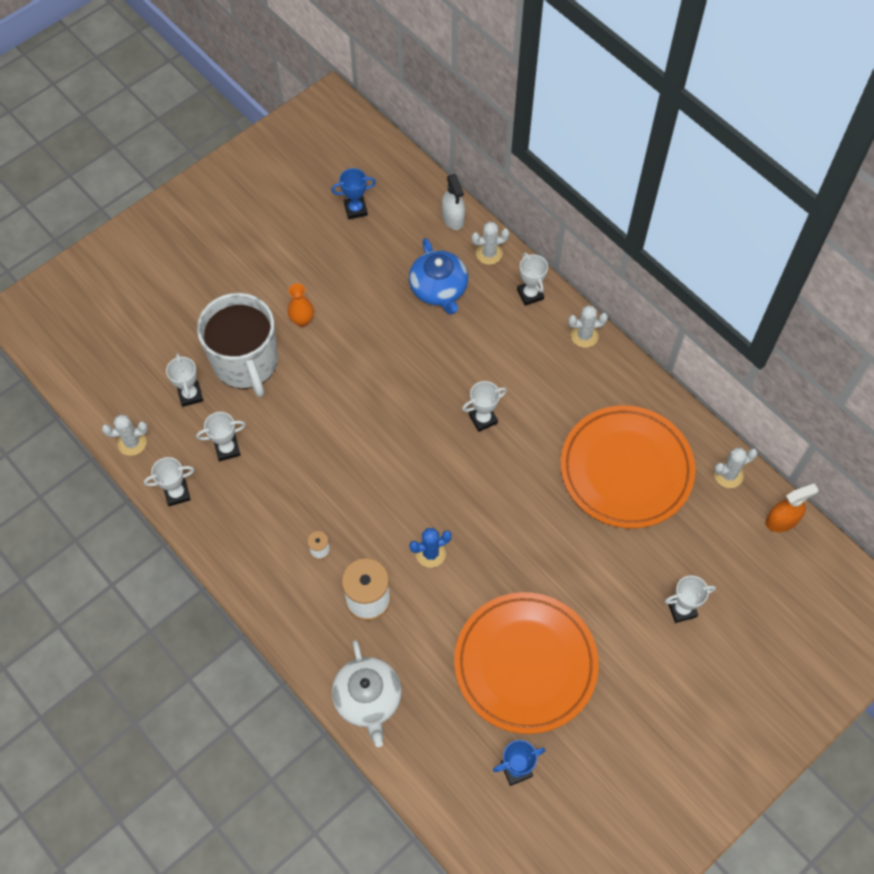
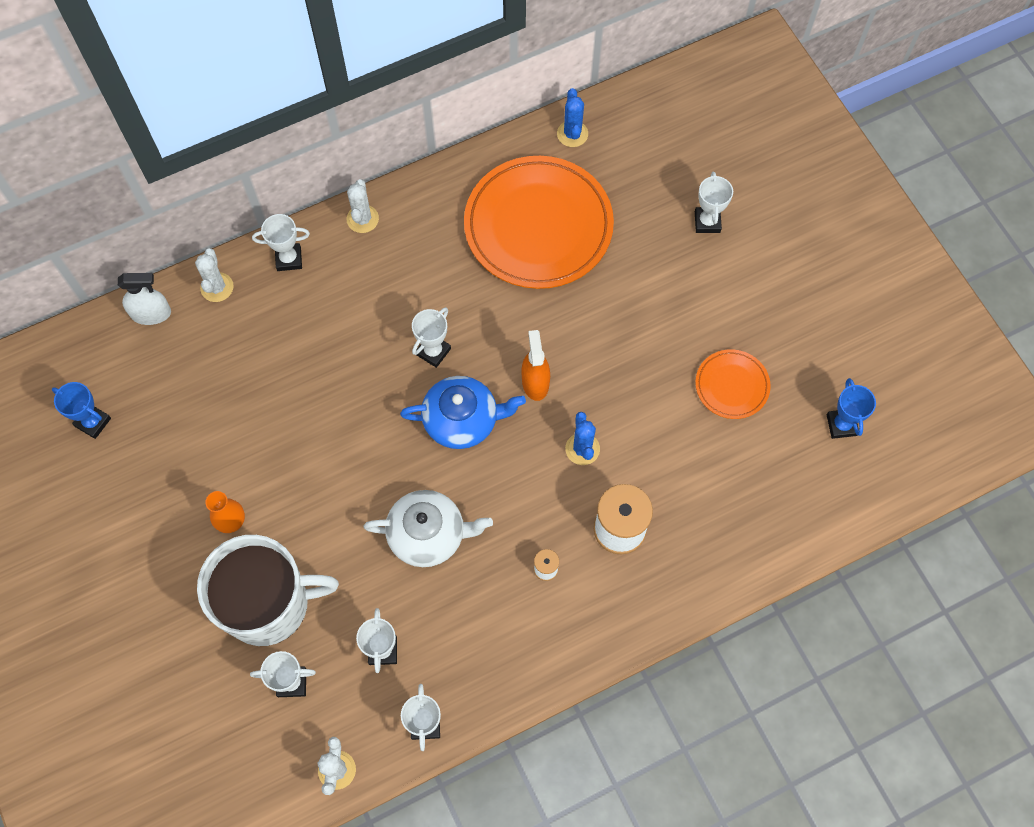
camera: 75 degrees left, 5 degrees up
blue trophy [331,168,376,219] -> blue trophy turned 60 degrees counterclockwise [52,382,111,439]
white teapot [332,640,402,747] -> white teapot moved to [363,490,493,567]
blue teapot [409,238,468,315] -> blue teapot moved to [400,376,526,449]
orange plate [454,592,599,734] -> orange plate [695,349,771,419], size x0.48
white trophy [462,381,507,432] -> white trophy turned 45 degrees clockwise [412,307,451,368]
white cactus [714,447,758,488] -> blue cactus [557,88,588,147]
orange spray bottle [766,483,818,532] -> orange spray bottle moved to [521,330,550,401]

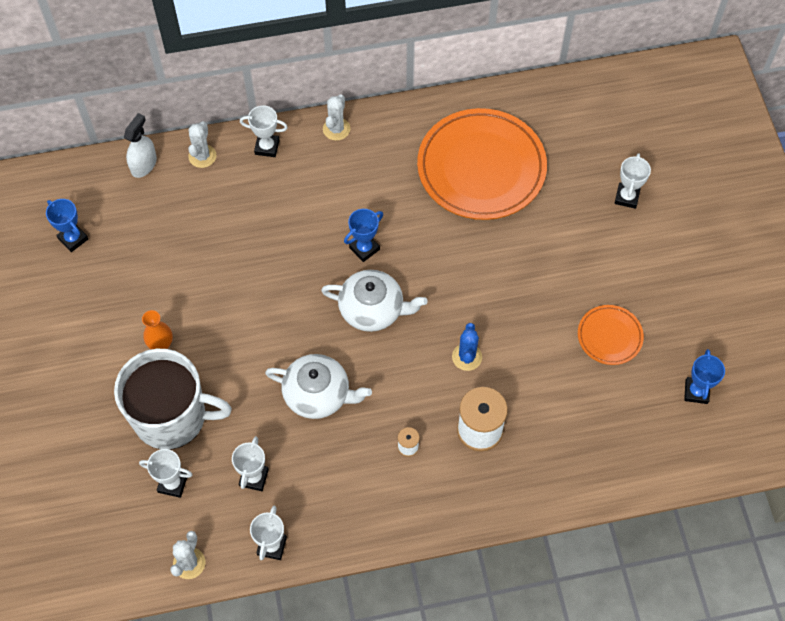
camera: 15 degrees right, 5 degrees down
white spray bottle [118,273,171,325] -> white spray bottle turned 75 degrees counterclockwise [124,113,157,178]
blue teapot [400,376,526,449] -> white teapot [321,270,428,332]
white trophy [412,307,451,368] -> blue trophy [344,209,383,262]
orange spray bottle [521,330,550,401] -> none
blue cactus [557,88,588,147] -> none

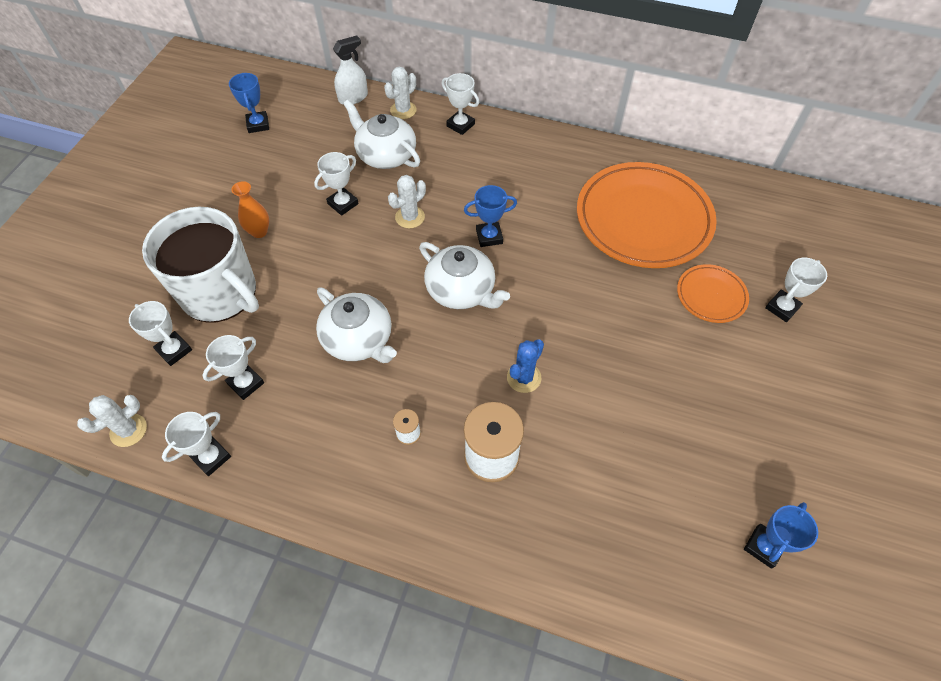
camera: 30 degrees right, 5 degrees down
white cactus [323,94,350,141] -> white cactus moved to [388,175,426,228]
orange plate [578,305,644,365] -> orange plate moved to [677,264,749,323]
none -> white trophy [314,152,359,216]
none -> white teapot [343,100,420,169]

